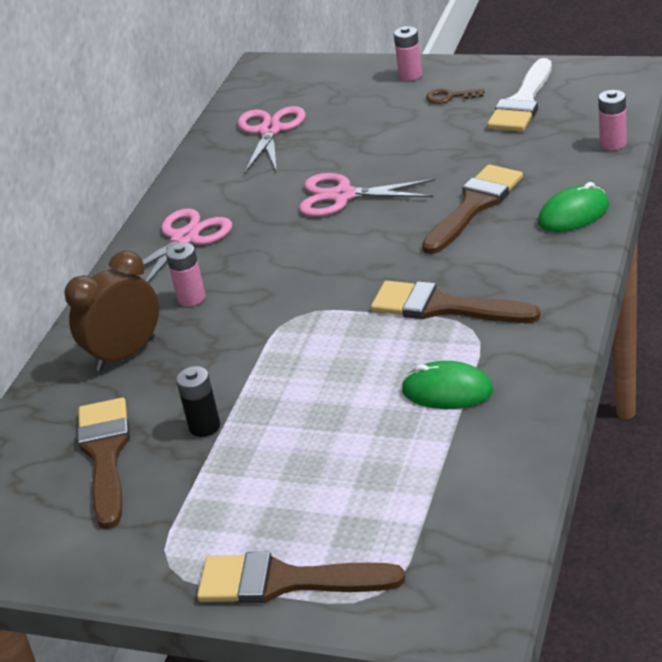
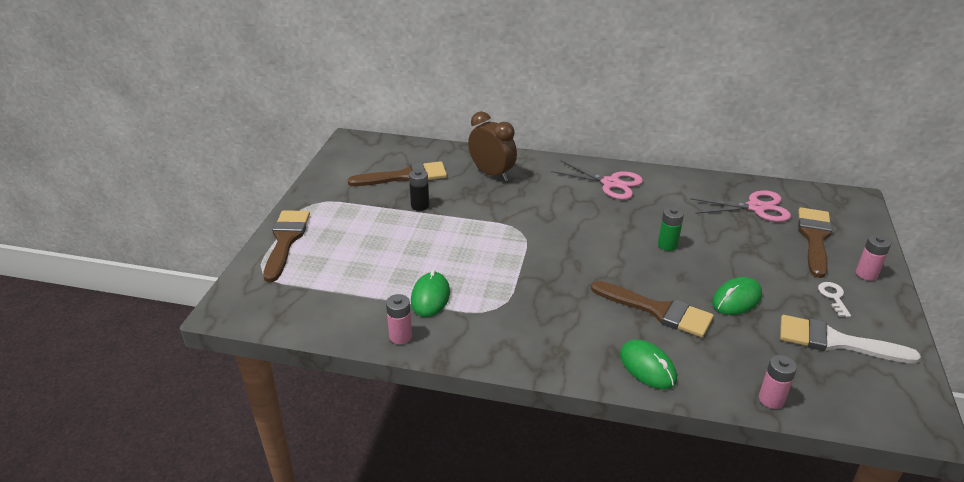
camera: 80 degrees right, 0 degrees up
pink battery [166,243,205,306] -> pink battery moved to [386,294,412,344]
pink scissors [299,173,435,217] -> green battery [658,207,684,251]
brown brush [371,281,541,323] -> brown brush moved to [798,208,832,278]
brown key [426,88,485,104] -> white key [818,282,851,317]
none -> green mouse [712,277,762,315]

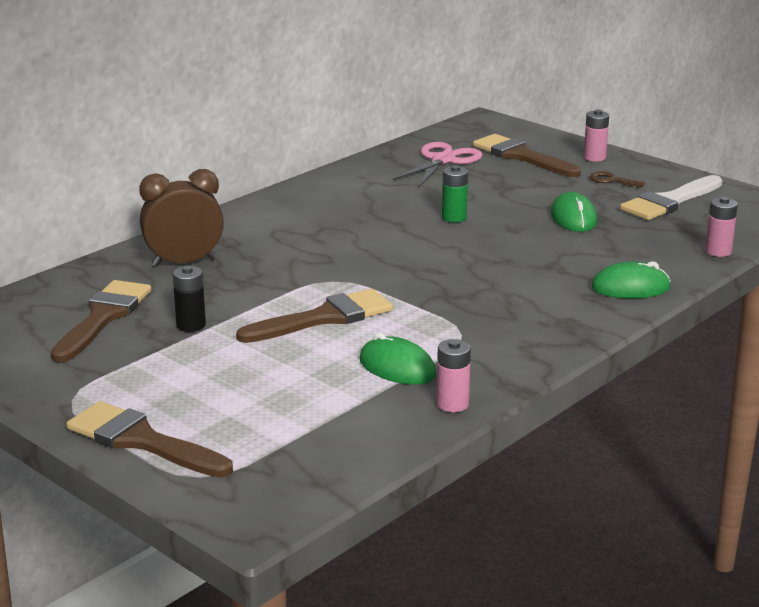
camera: 60 degrees left, 10 degrees down
pink scissors [551,160,643,200] -> none
brown brush [591,281,714,337] -> brown brush moved to [236,289,393,343]
white key [818,282,851,317] -> brown key [590,171,645,188]

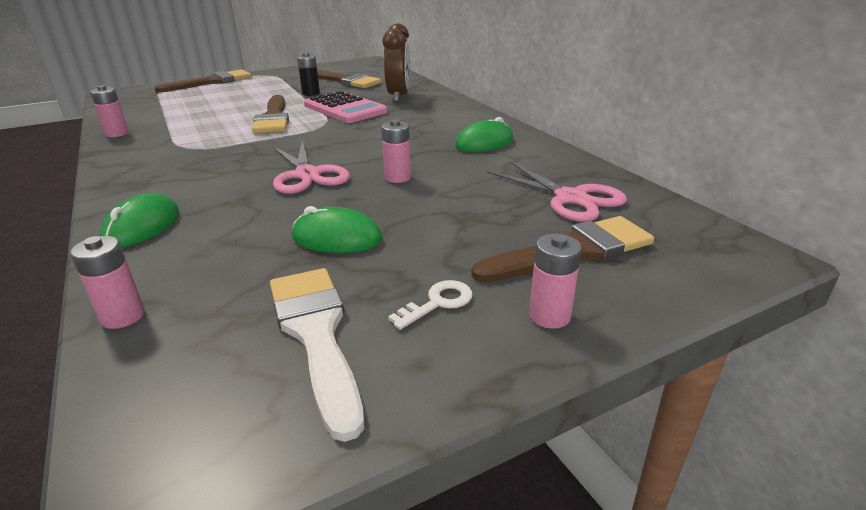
camera: 110 degrees right, 5 degrees up
green mouse [359,333,436,384] -> green mouse moved to [455,117,514,152]
green battery [442,165,468,222] -> pink battery [381,119,411,183]
brown key [590,171,645,188] -> white key [388,280,473,330]
none -> pink scissors [273,141,350,194]
none -> pink calculator [304,91,388,123]

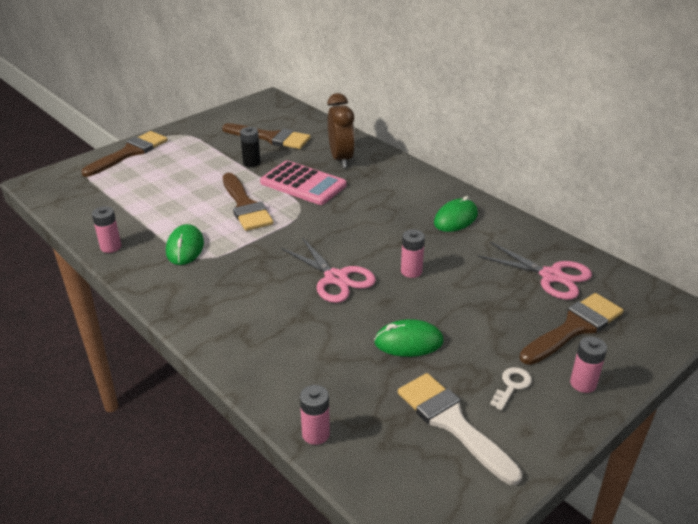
camera: 15 degrees left, 5 degrees up
green mouse [100,193,179,247] -> green mouse moved to [166,224,204,265]

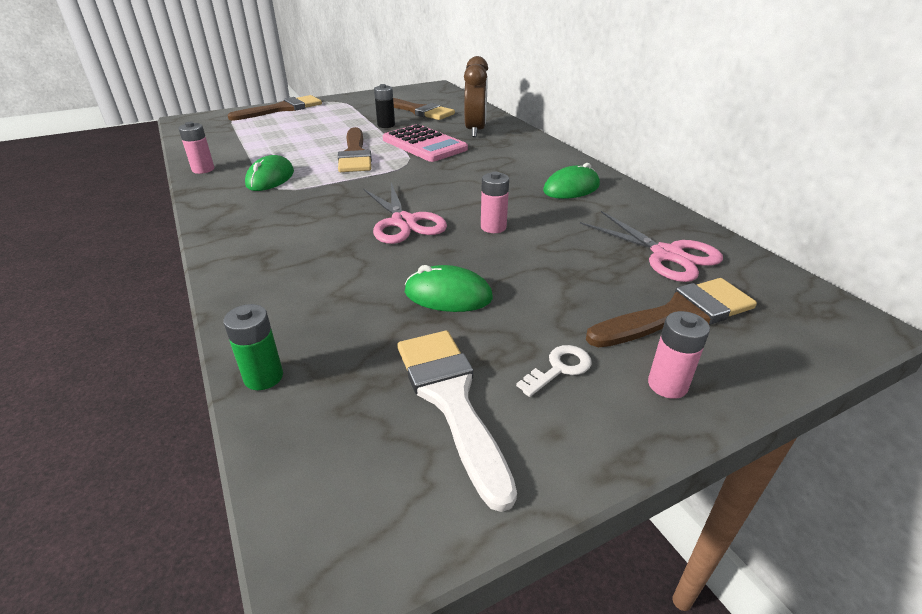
camera: 15 degrees right, 0 degrees up
pink battery [300,385,330,445] -> green battery [223,304,283,390]

